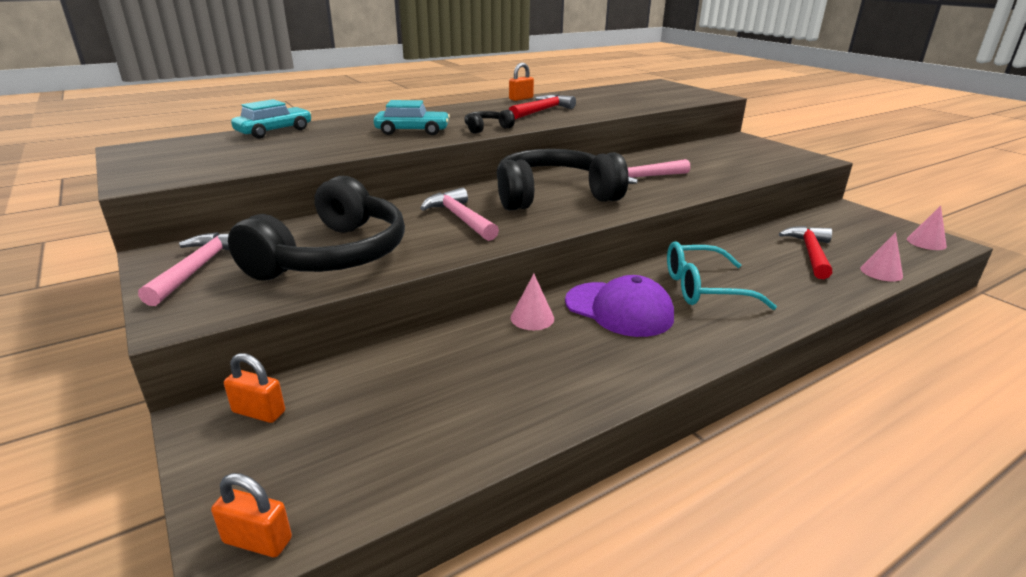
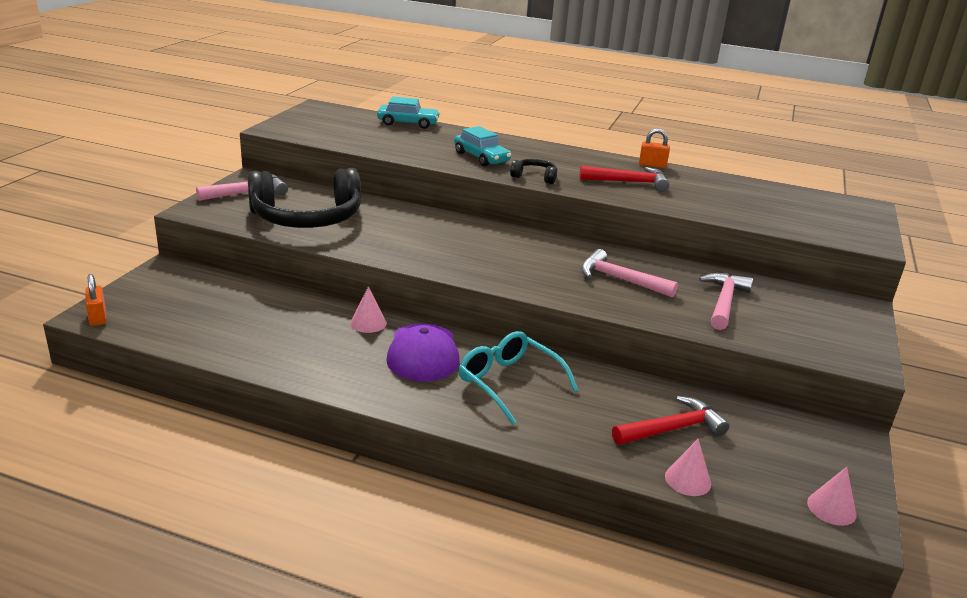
camera: 50 degrees right, 0 degrees up
orange padlock [224,353,285,423] -> none
pink hammer [420,187,499,241] -> pink hammer moved to [699,273,753,330]
black headphones [497,149,629,211] -> none

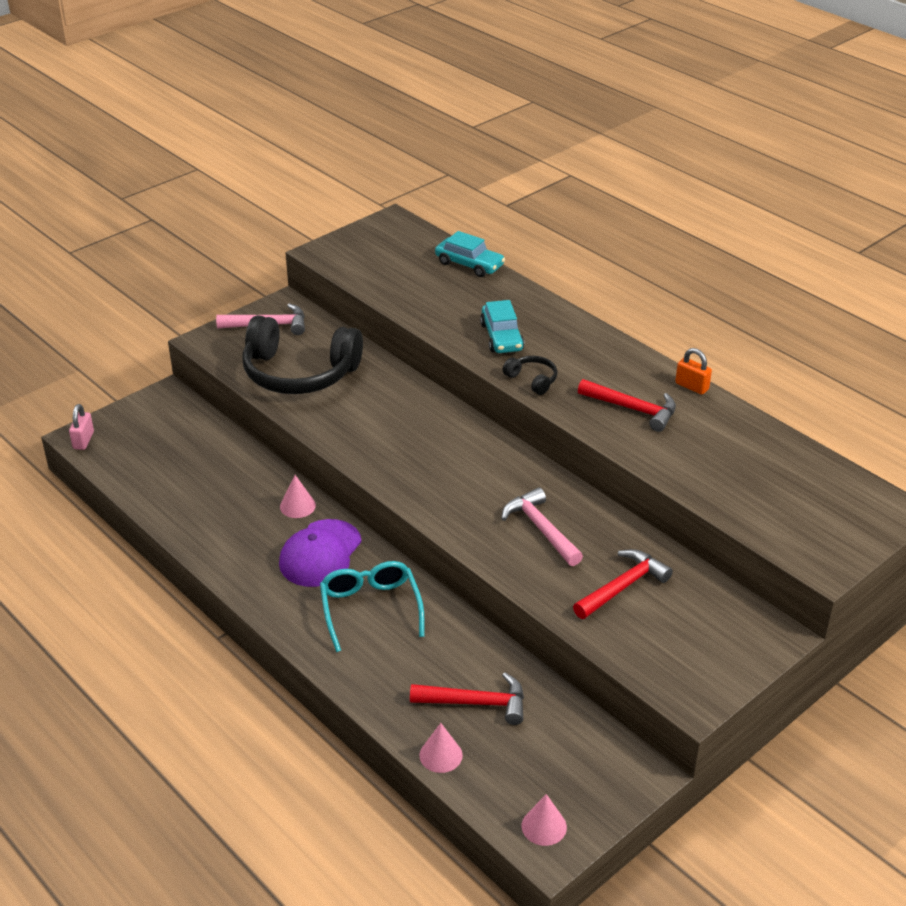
camera: 30 degrees right, 10 degrees up
orange padlock [85,274,106,326] -> pink padlock [69,404,94,450]
pink hammer [699,273,753,330] -> red hammer [573,549,673,619]

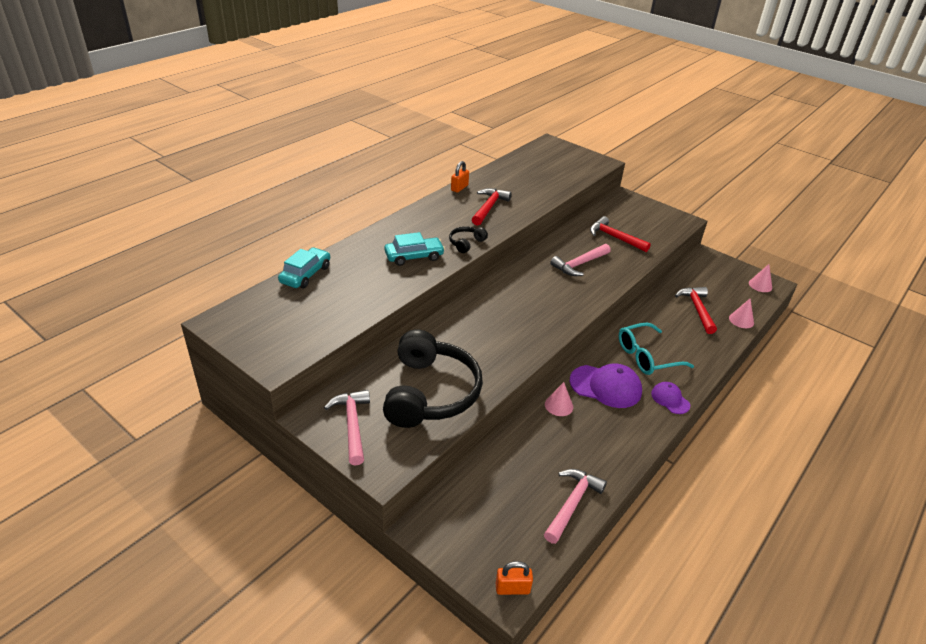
camera: 100 degrees left, 0 degrees up
pink padlock [69,404,94,450] -> orange padlock [496,561,533,595]
none -> pink hammer [544,469,607,544]
none -> purple cap [651,382,690,414]

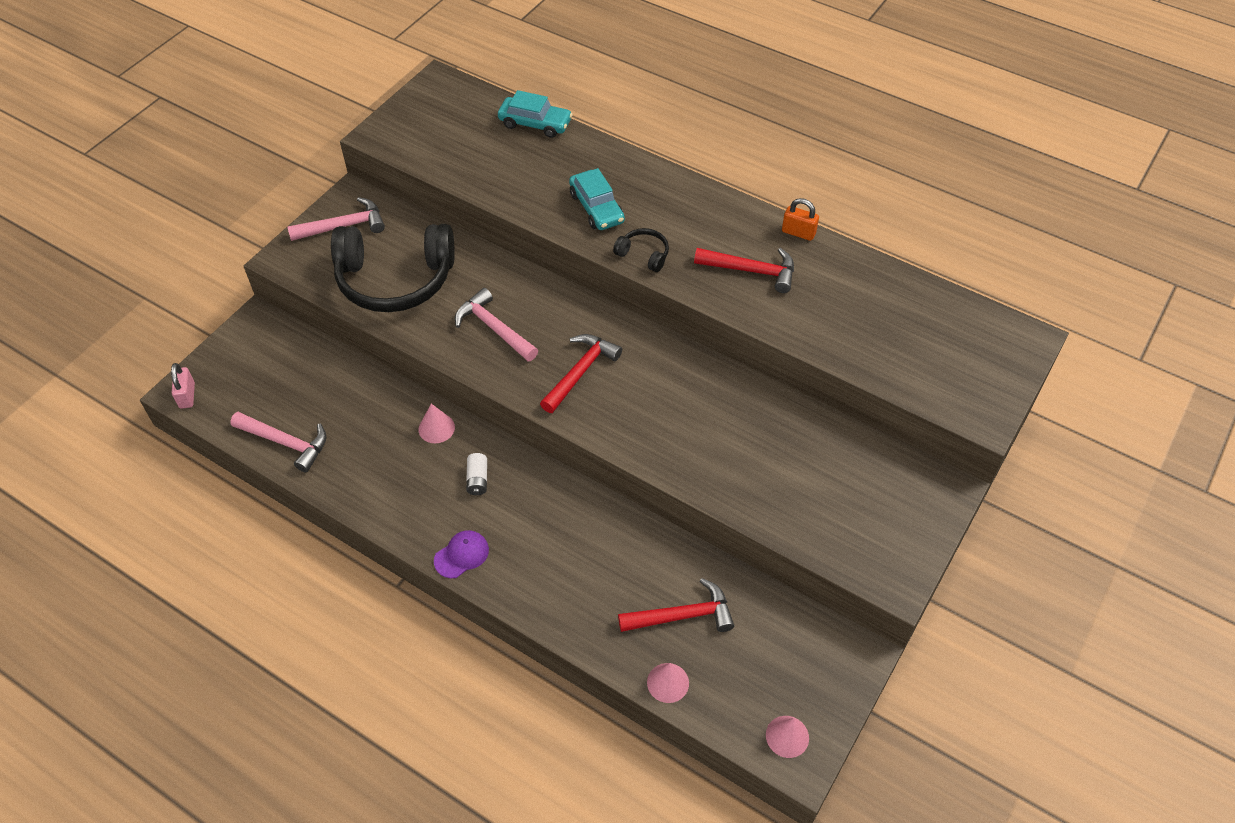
camera: 85 degrees right, 15 degrees up
orange padlock [496,561,533,595] -> pink padlock [171,363,195,409]
pink hammer [550,244,611,276] -> pink hammer moved to [455,288,538,361]
purple cap [570,363,642,408] -> white battery [466,453,487,495]
red hammer [590,216,651,252] -> red hammer moved to [540,334,622,413]
turquoise glasses [619,323,694,375] -> none

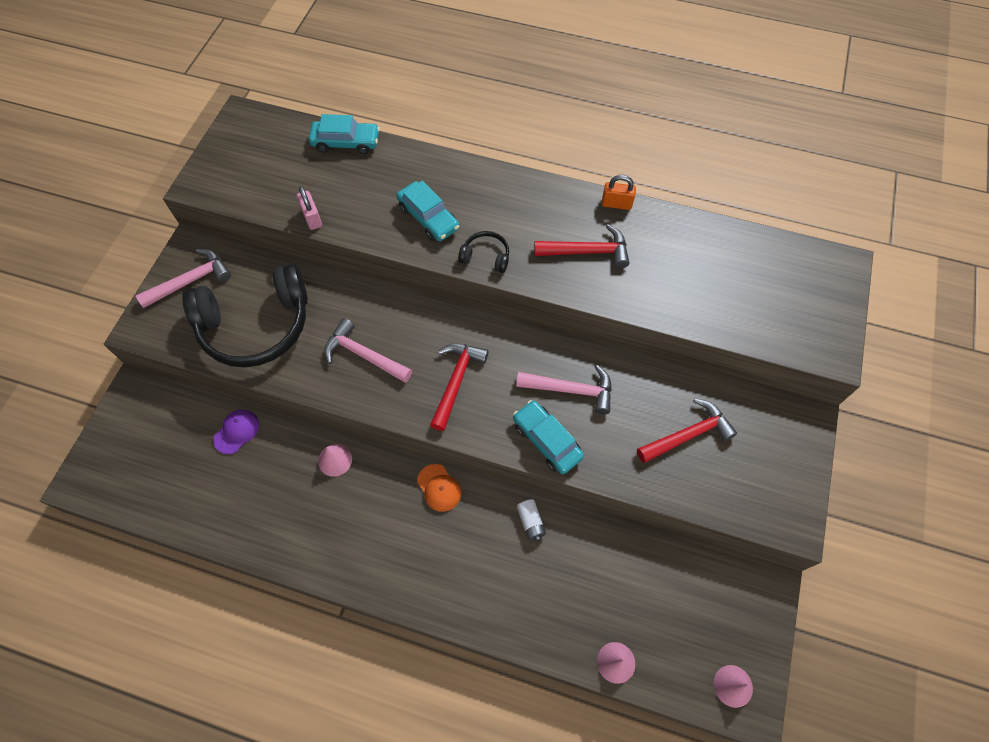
camera: 15 degrees left, 10 degrees up
pink padlock [171,363,195,409] -> pink padlock moved to [297,186,322,230]
pink hammer [230,412,327,473] -> pink hammer moved to [516,365,612,414]
purple cap [434,530,489,578] -> purple cap moved to [213,410,259,454]
white battery [466,453,487,495] -> white battery moved to [517,499,546,541]
red hammer [618,578,734,632] -> red hammer moved to [637,399,737,463]
none -> orange cap [417,464,461,512]
none -> turquoise car [513,400,584,474]

